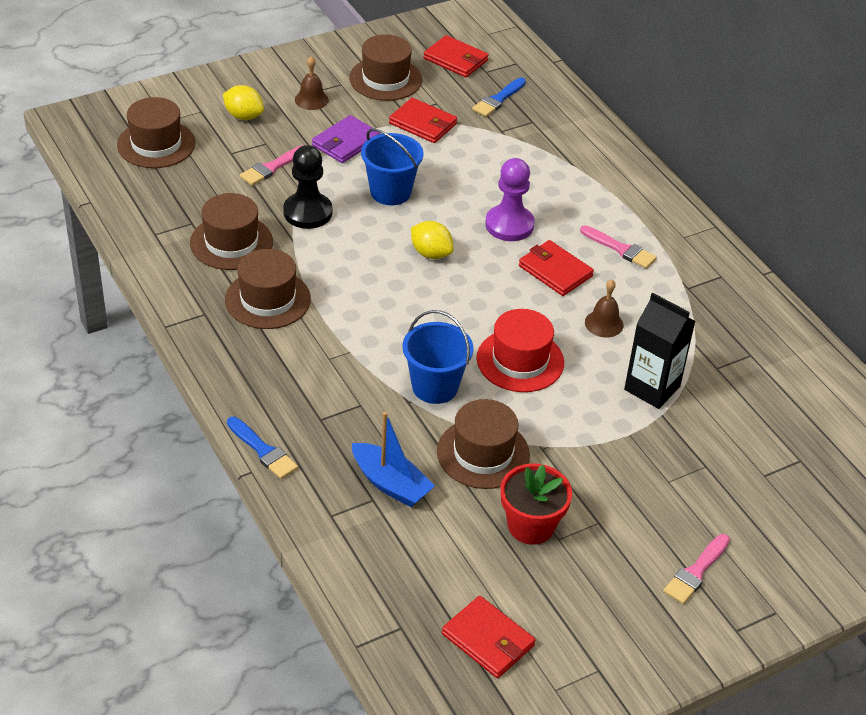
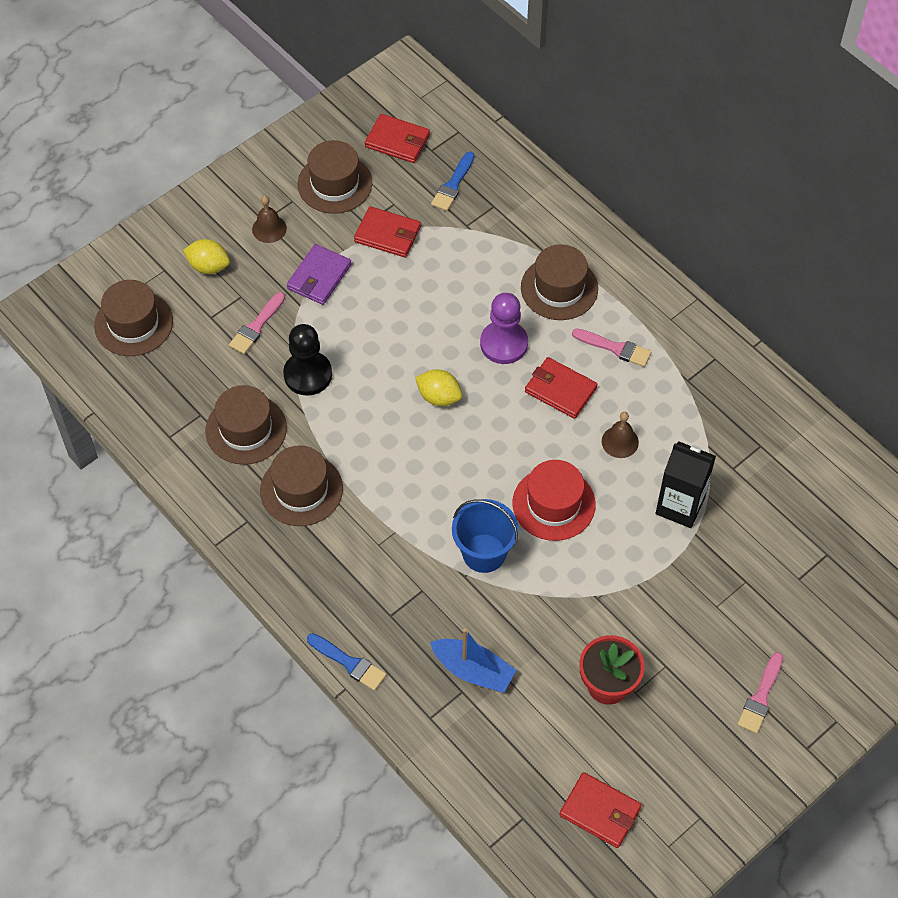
camera: 10 degrees left, 15 degrees up
blue bucket [361,128,423,205] -> none
brown hat [437,399,530,489] -> brown hat moved to [521,244,598,320]

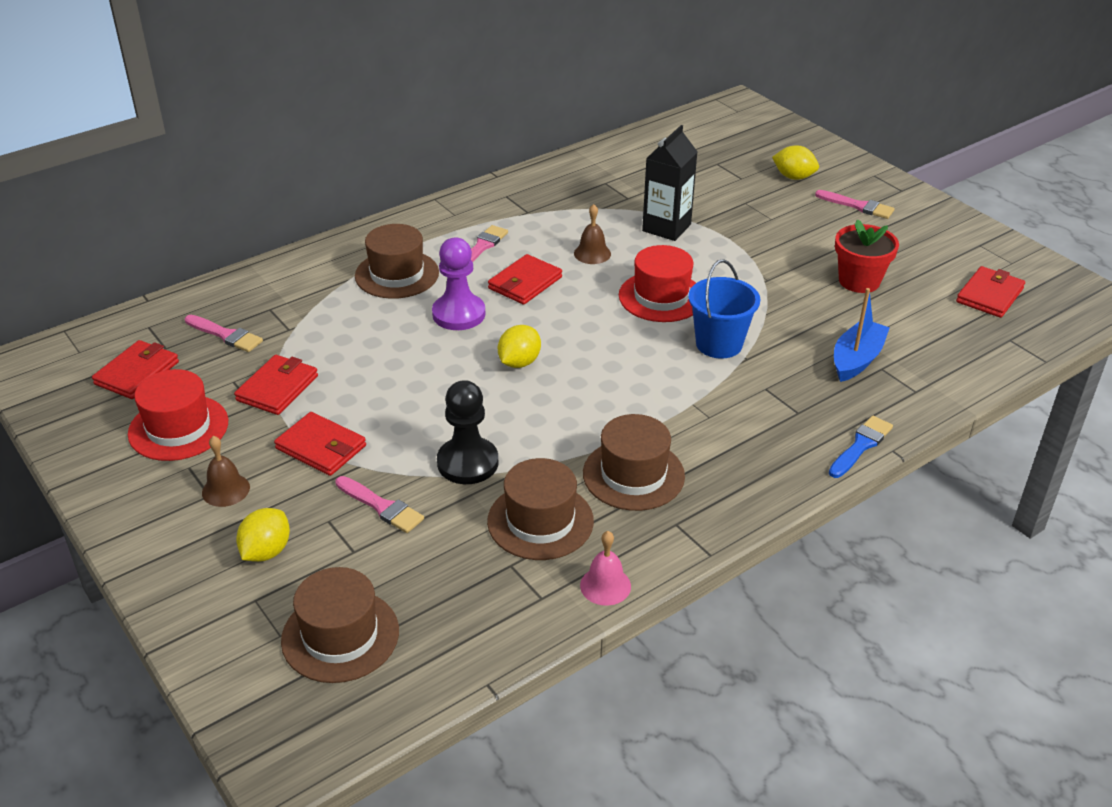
camera: 85 degrees left, 20 degrees down
purple wallet [287,244,351,305] -> red wallet [274,412,366,476]
brown hat [298,140,372,214] -> red hat [128,369,228,461]
blue brush [431,152,475,211] -> pink brush [185,315,263,352]
none -> pink bell [580,531,631,606]
none -> yellow lemon [772,145,819,180]

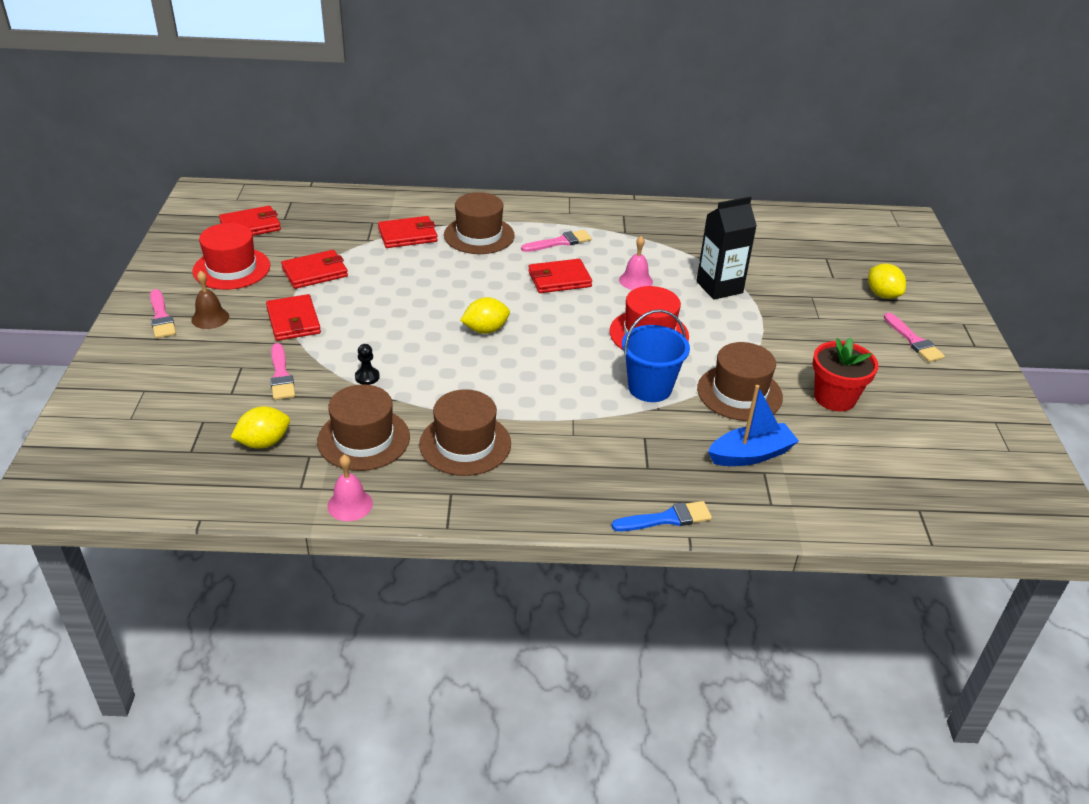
camera: 35 degrees right, 0 degrees up
pink brush [185,315,263,352] -> pink brush moved to [150,289,176,338]
yellow lemon [236,508,290,562] -> yellow lemon moved to [231,406,290,449]
brown hat [281,567,399,683] -> brown hat moved to [697,342,783,421]
purple pawn [432,238,486,330] -> none
black pawn [437,380,498,484] -> black pawn [355,344,380,385], size x0.47
brown bell [574,204,611,264] -> pink bell [619,236,653,290]
red wallet [956,266,1025,318] -> red wallet moved to [378,216,438,248]

